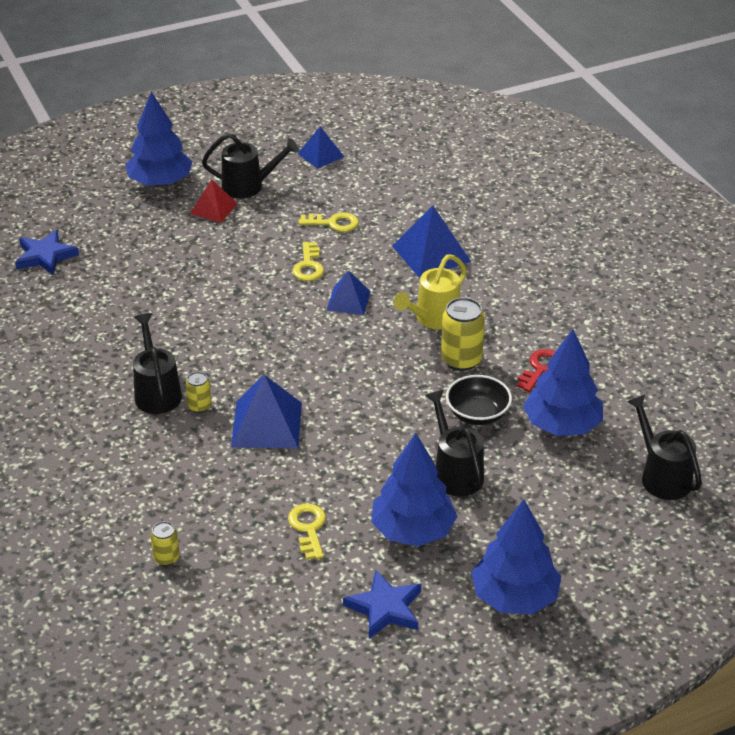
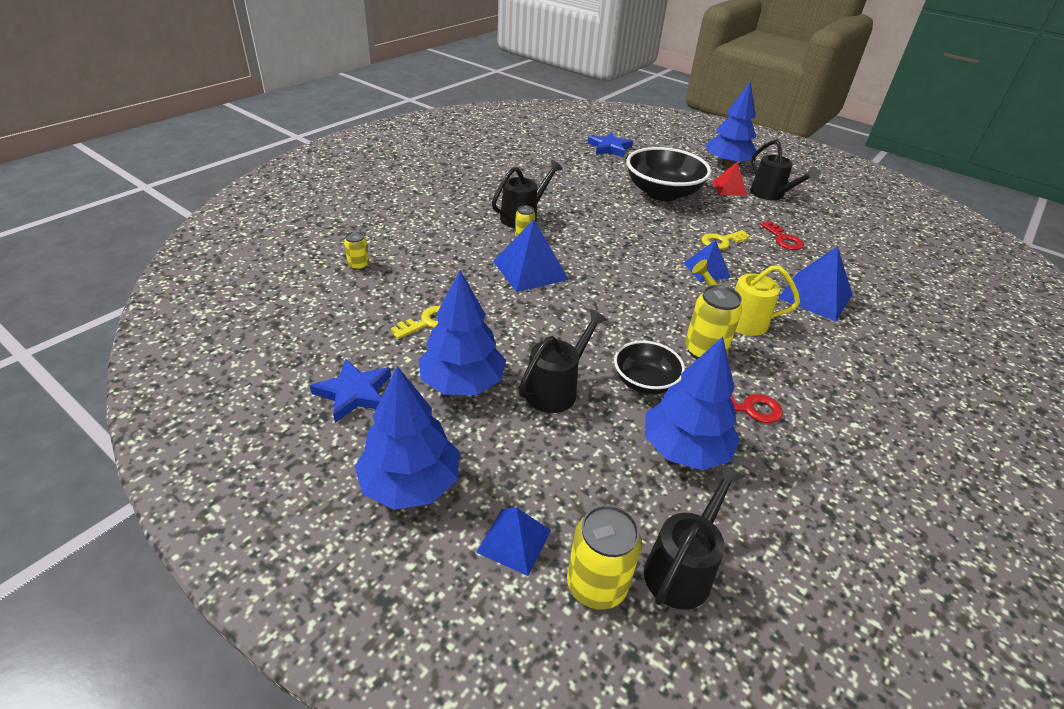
camera: 60 degrees right, 0 degrees up
blue pyramid [297,126,344,169] -> blue pyramid moved to [476,508,551,576]
yellow key [299,213,359,232] -> red key [760,221,804,250]
none -> yellow can [567,505,642,610]
none -> black bowl [626,147,711,201]

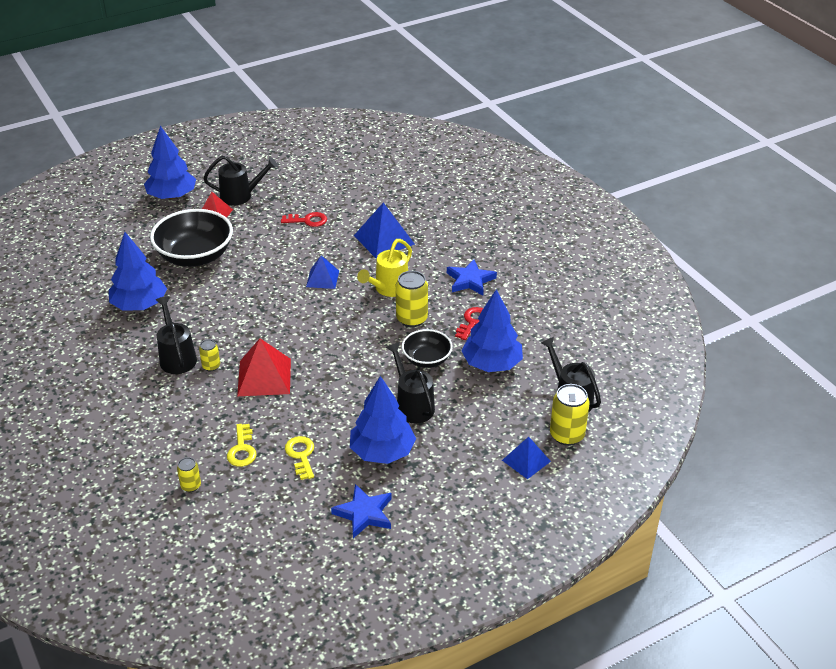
camera: 65 degrees left, 0 degrees up
blue tree [355,366,459,510] -> blue tree moved to [109,232,167,311]
blue pyramid [493,219,569,292] -> red pyramid [237,339,291,396]
blue star [588,132,633,157] -> blue star moved to [447,259,497,295]
yellow key [701,230,750,249] -> yellow key moved to [227,424,257,467]

